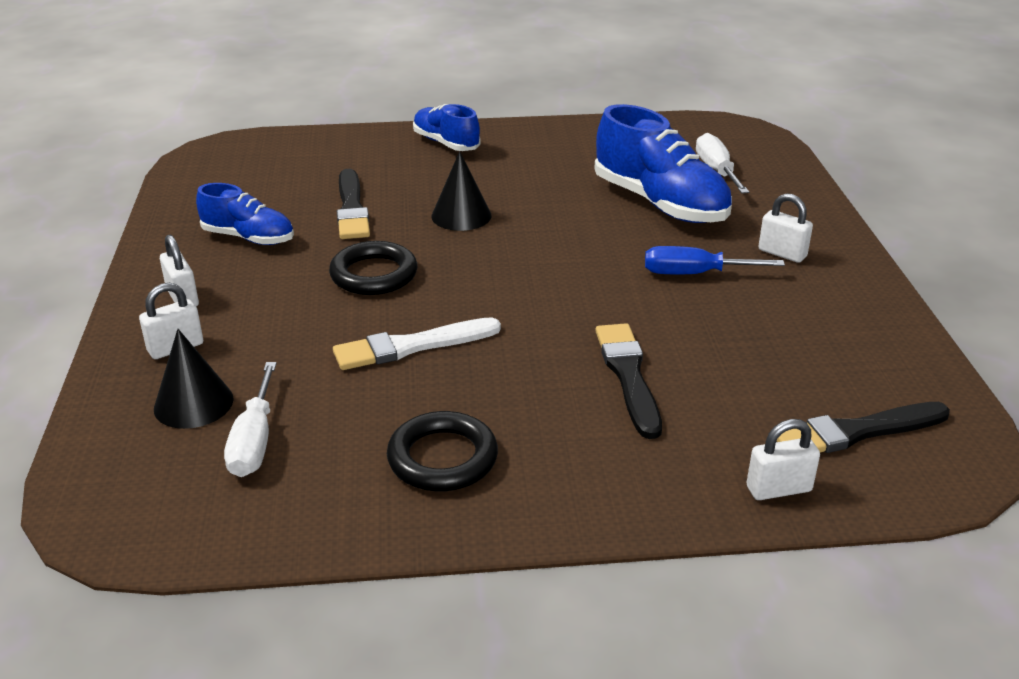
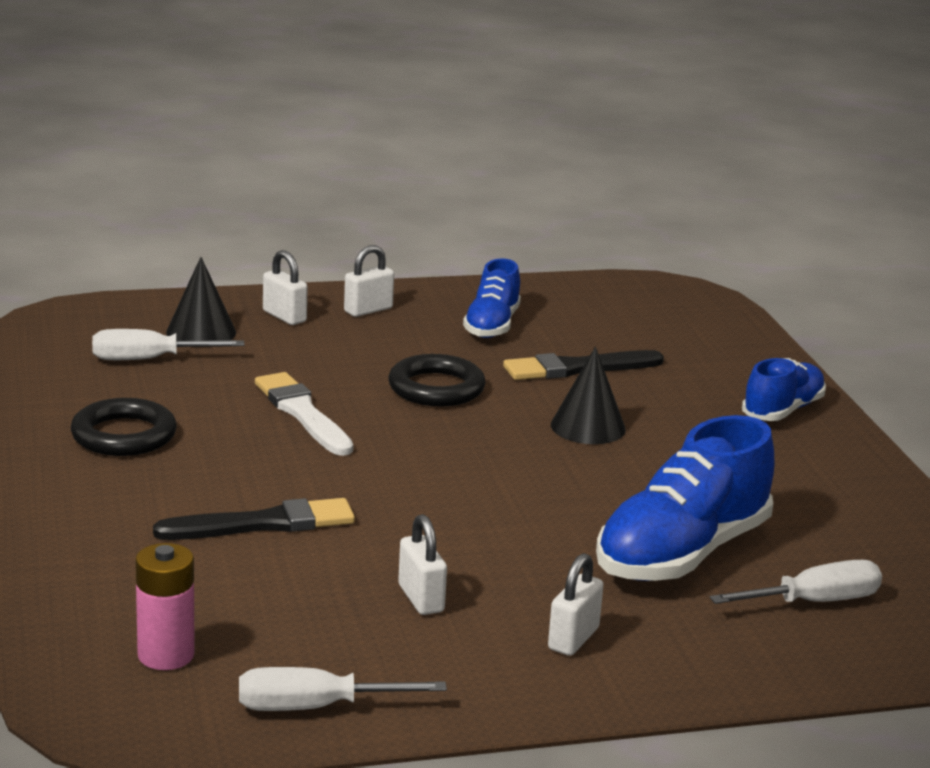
camera: 80 degrees right, 10 degrees down
blue screwdriver [645,246,785,274] -> none
white padlock [746,419,820,500] -> white padlock moved to [398,514,447,615]
black brush [777,402,950,453] -> pink battery [135,543,195,670]
none -> white screwdriver [239,667,447,711]

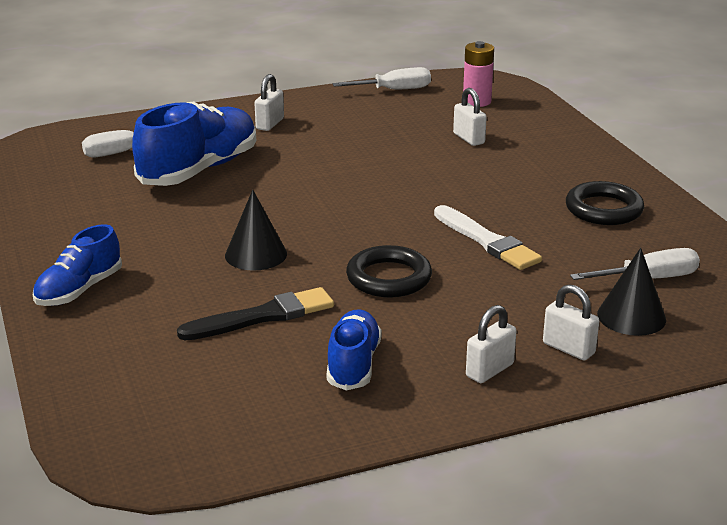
camera: 175 degrees right, 5 degrees up
black brush [153,498,355,540] -> none
white padlock [398,514,447,615] -> white padlock moved to [453,88,487,146]

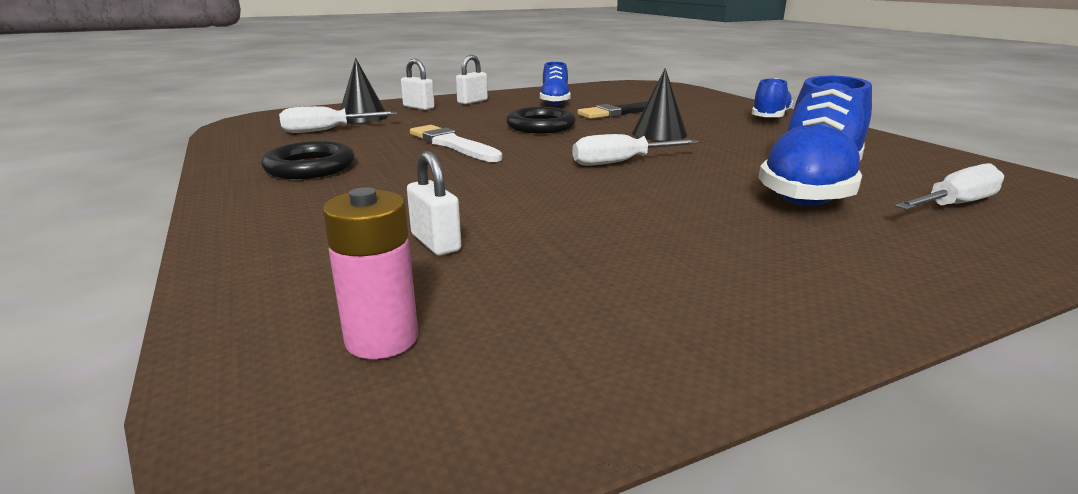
camera: 175 degrees right, 5 degrees down
white padlock [254,74,284,131] -> none
white screwdriver [332,67,431,89] -> white screwdriver moved to [572,134,698,166]

